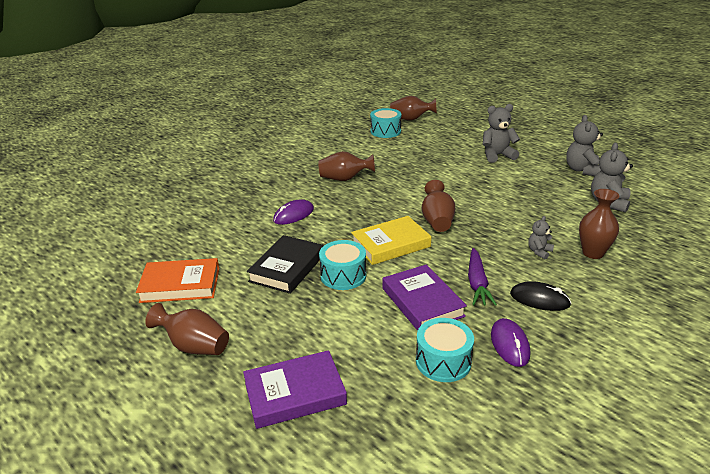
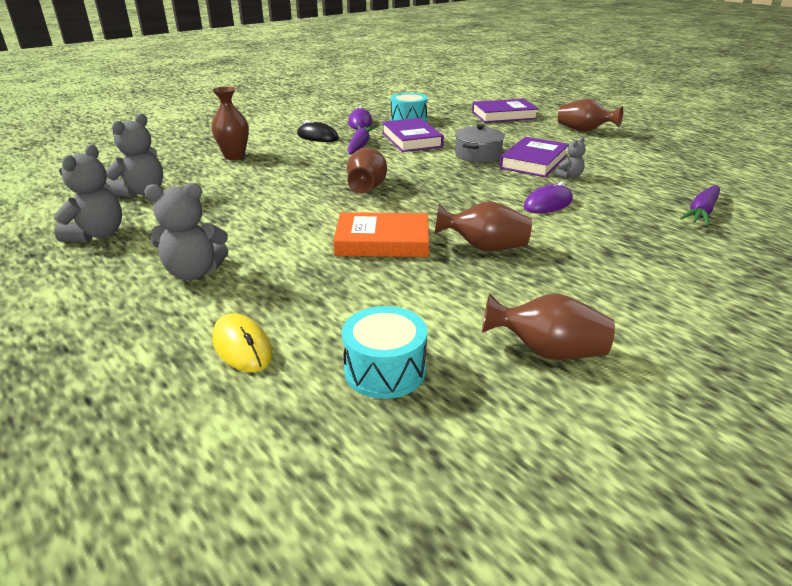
camera: 175 degrees left, 0 degrees up
orange book [136,258,219,303] -> orange book moved to [333,212,429,257]
black book [247,235,323,294] -> purple book [500,137,569,177]
turquoise drum [319,240,366,290] -> grey pot [455,124,505,163]
yellow book [351,216,431,265] -> none
brown vase [390,96,437,120] -> brown vase moved to [482,293,615,360]
grey teddy bear [528,216,554,260] -> grey teddy bear moved to [554,137,586,179]
none -> yellow mouse [212,313,273,372]
none -> purple carrot [680,185,720,226]

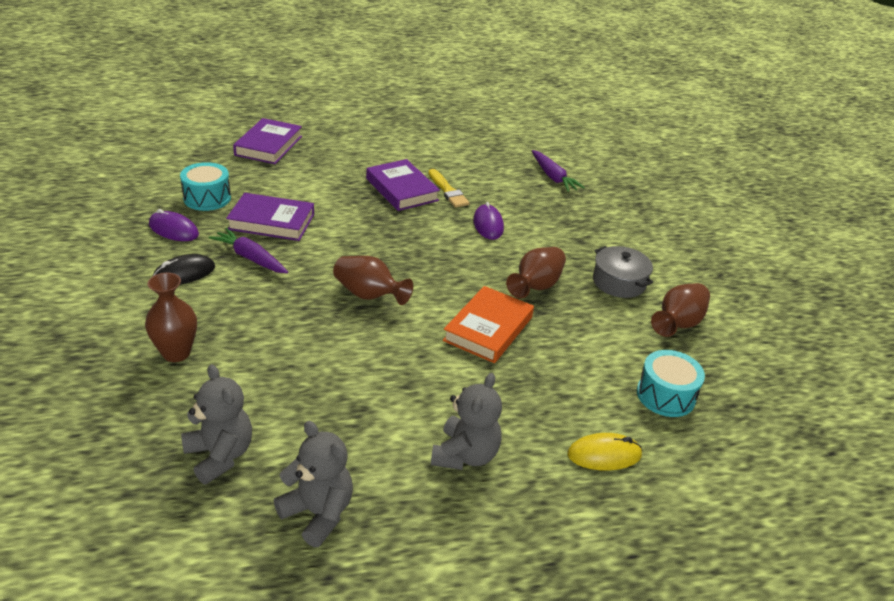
camera: 65 degrees left, 5 degrees up
grey pot [455,124,505,163] -> grey pot moved to [593,246,653,298]
grey teddy bear [554,137,586,179] -> yellow brush [428,169,470,208]
brown vase [558,99,623,132] -> none

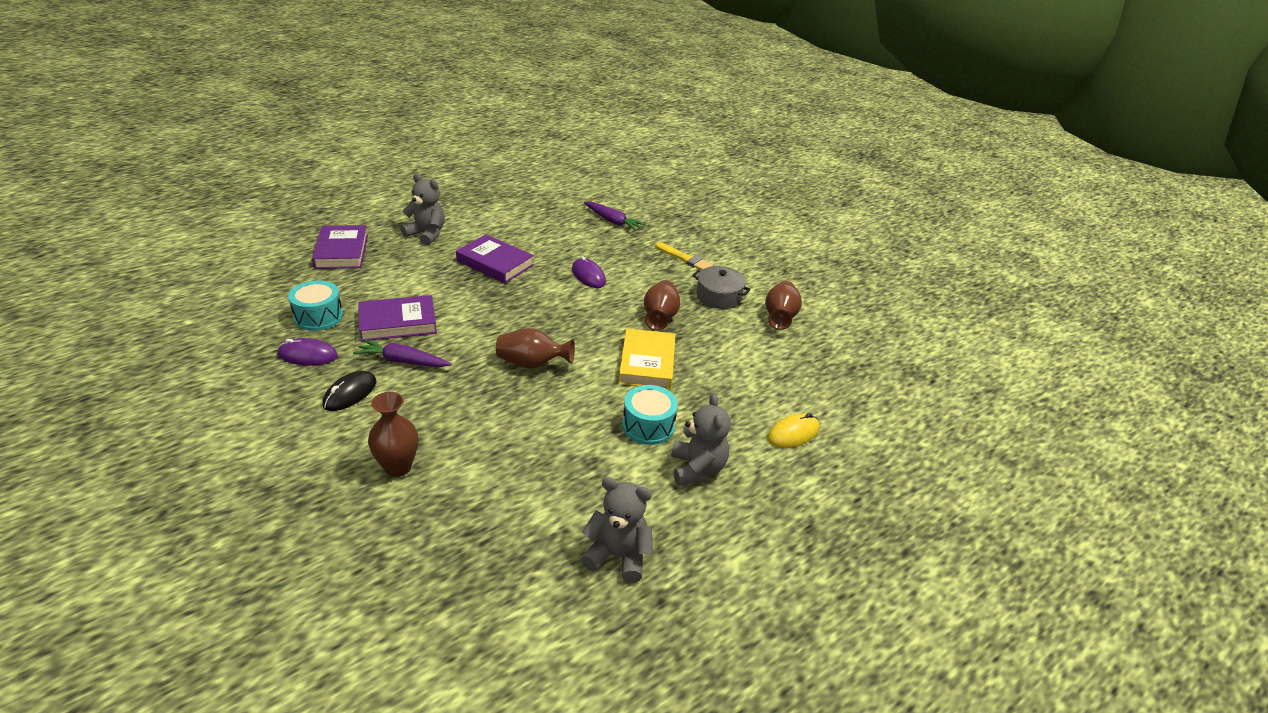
camera: 25 degrees left, 0 degrees up
grey teddy bear [181,364,252,485] -> grey teddy bear moved to [401,173,445,246]
yellow brush [428,169,470,208] -> yellow brush moved to [655,242,713,270]
orange book [443,286,534,363] -> yellow book [618,328,676,390]
turquoise drum [637,350,705,417] -> turquoise drum moved to [622,385,678,445]

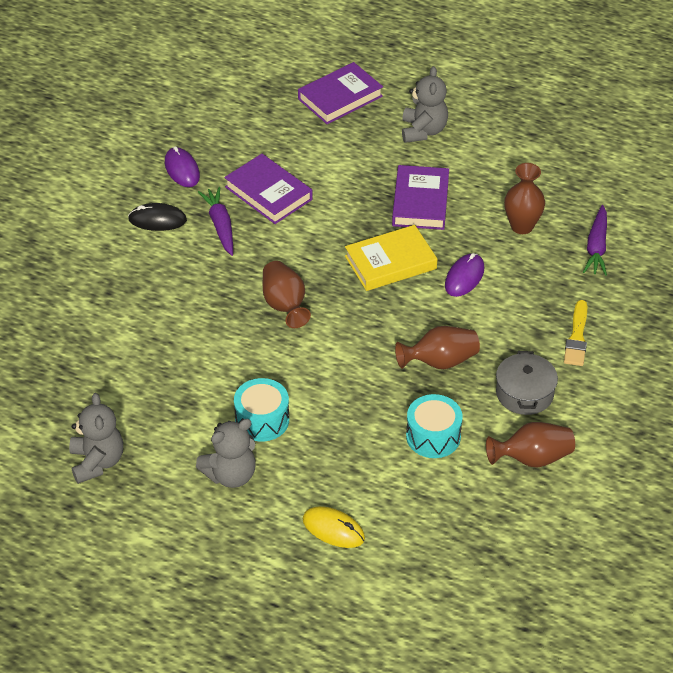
camera: 65 degrees right, 10 degrees up
turquoise drum [288,280,343,331] -> turquoise drum moved to [406,394,462,458]
brown vase [368,392,418,477] -> brown vase moved to [504,163,545,234]
yellow book [618,328,676,390] -> yellow book moved to [345,225,437,291]

